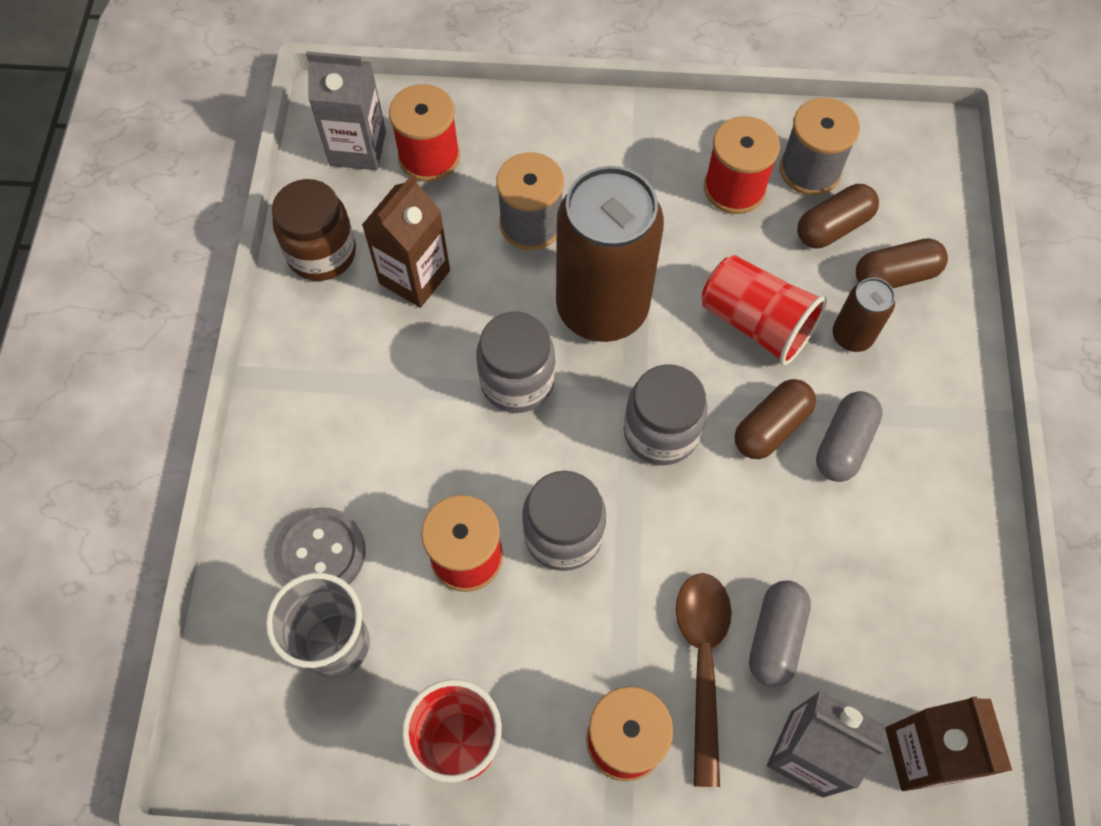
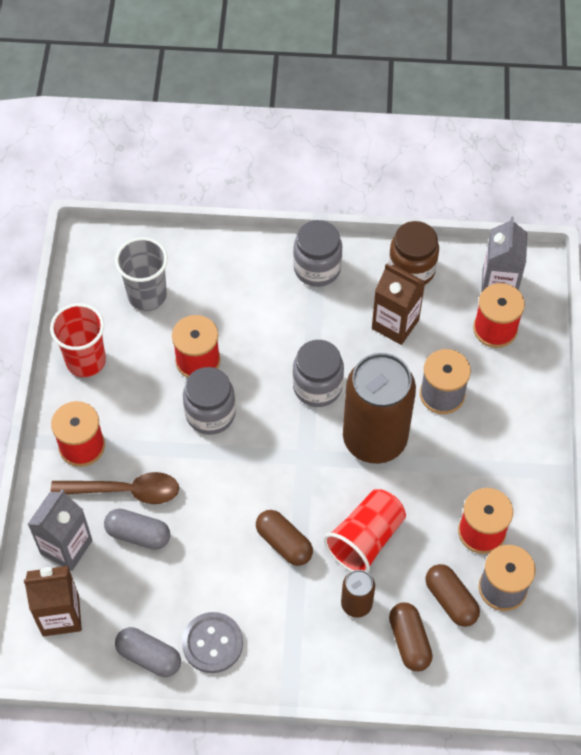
camera: 90 degrees right, 5 degrees down
grey button [274,507,366,584] -> grey button moved to [182,612,243,673]
grey jar [624,364,708,465] -> grey jar moved to [293,220,342,287]
grey capsule [816,391,883,482] -> grey capsule moved to [115,627,181,677]

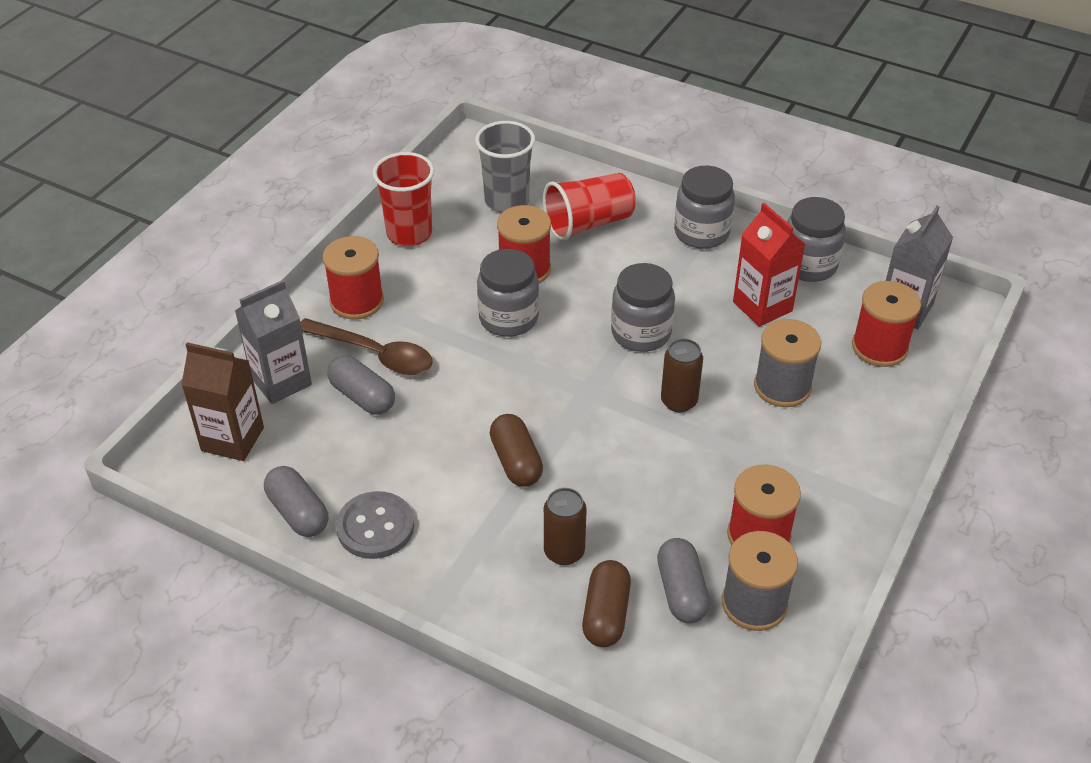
camera: 25 degrees right, 15 degrees down
red cup [324,489,406,572] -> red cup moved to [543,173,636,241]
brown can [343,353,416,464] -> brown can [661,339,703,412], size x0.46
brown carton [372,263,425,345] -> red carton [733,203,805,327]
brown jar [389,221,439,285] -> grey jar [787,197,846,282]
brown capsule [426,564,480,627] -> grey capsule [657,538,710,623]

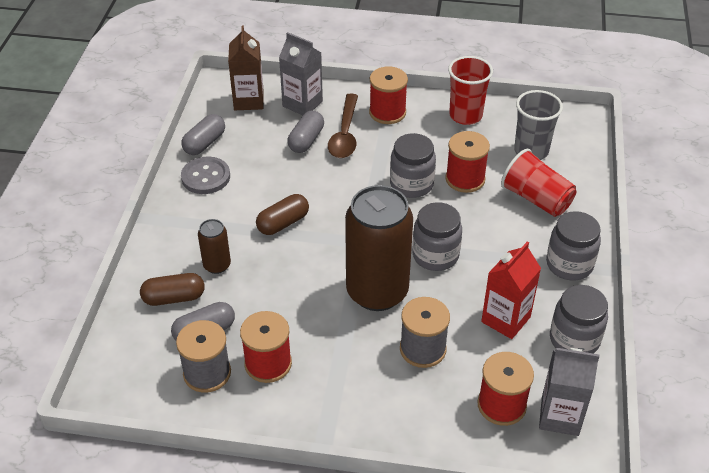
camera: 70 degrees right, 0 degrees up
brown can [661,339,703,412] -> brown can [345,185,413,311], size x2.18

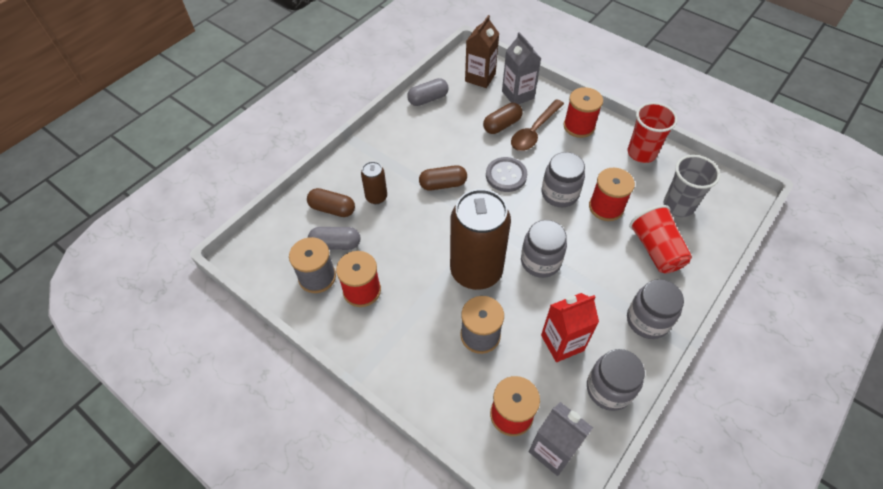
camera: 30 degrees right, 10 degrees up
grey button [181,157,230,194] -> grey button moved to [486,157,527,192]
grey capsule [287,110,324,153] -> brown capsule [483,103,522,134]

